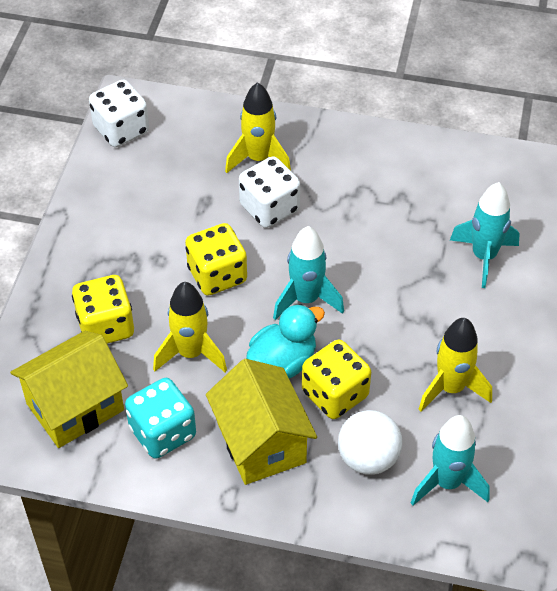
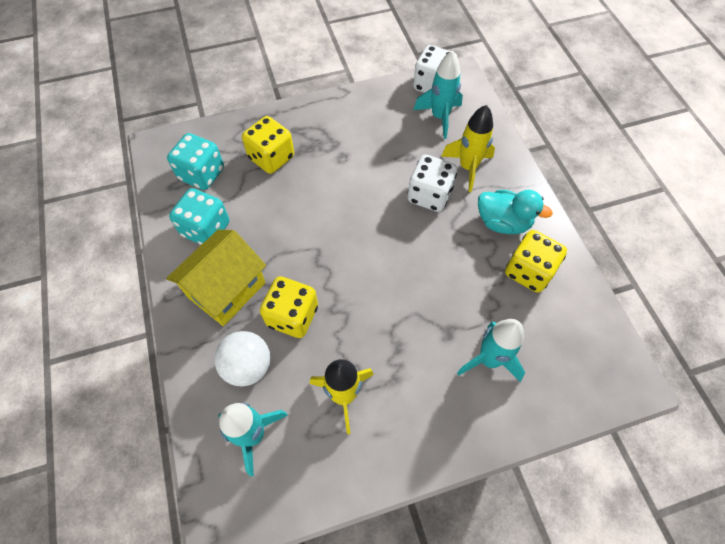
camera: 60 degrees right, 10 degrees up
yellow house [10,331,128,448] -> turquoise dice [167,133,224,190]
yellow rocket [153,282,227,372] -> none
yellow dice [185,223,247,296] -> yellow dice moved to [505,230,567,293]
turquoise duck [246,304,325,378] -> turquoise duck moved to [478,190,553,234]
turquoise rocket [273,226,344,320] -> turquoise rocket moved to [414,50,463,139]

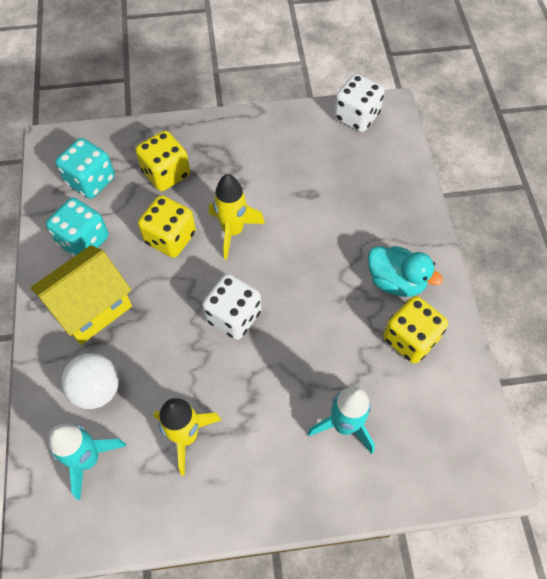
camera: 10 degrees right, 0 degrees up
yellow dice [260,276,318,338] -> yellow dice moved to [138,195,196,258]
white dice [408,155,457,212] -> white dice moved to [202,274,261,340]
turquoise rocket [414,50,463,139] -> none
yellow rocket [441,105,495,192] -> yellow rocket moved to [209,174,265,260]

